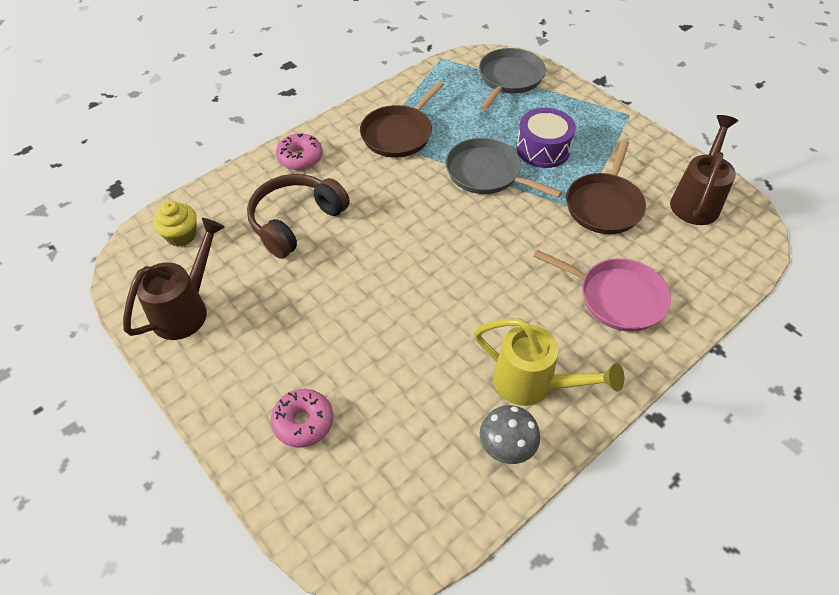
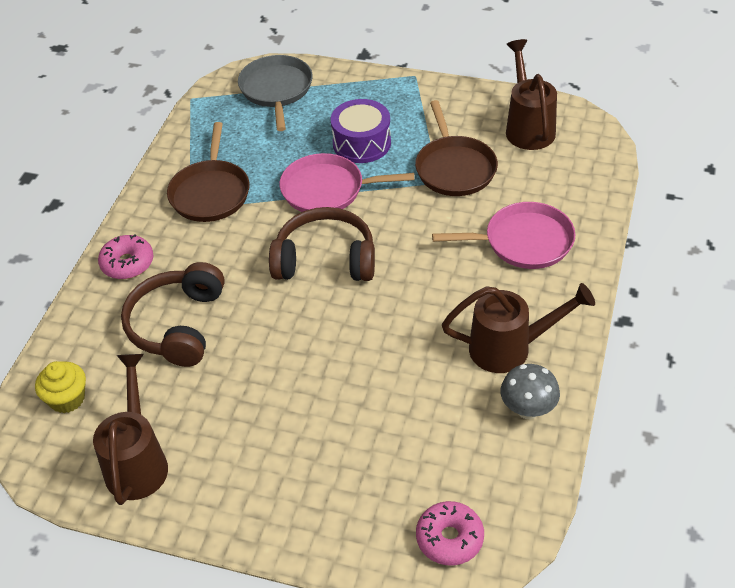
camera: 30 degrees left, 5 degrees down
pink donut [271,389,333,448] -> pink donut moved to [416,501,484,566]
grey pan [446,138,562,198] -> pink pan [280,153,415,212]
yellow watering can [474,318,624,406] -> brown watering can [442,283,595,373]
none -> brown headphones [269,207,375,281]

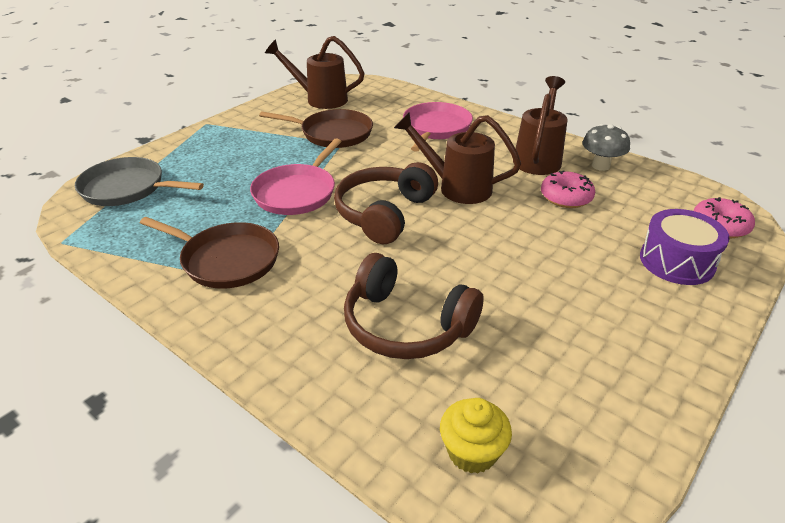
camera: 70 degrees left, 10 degrees down
brown watering can [93,354,168,505] -> brown watering can moved to [394,112,521,204]
pink donut [98,235,153,279] -> pink donut moved to [541,170,595,208]
purple drum [331,99,391,163] -> purple drum moved to [640,209,730,285]

